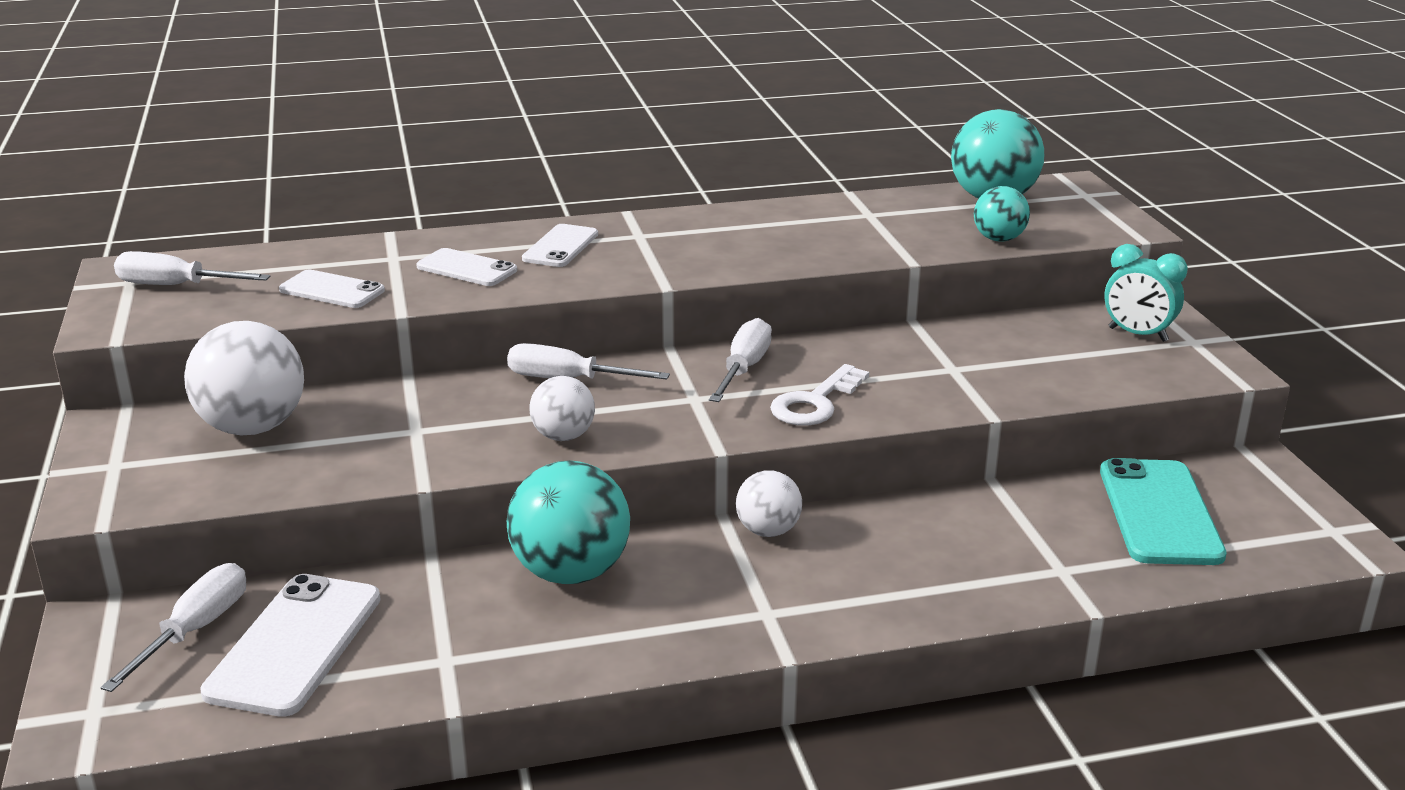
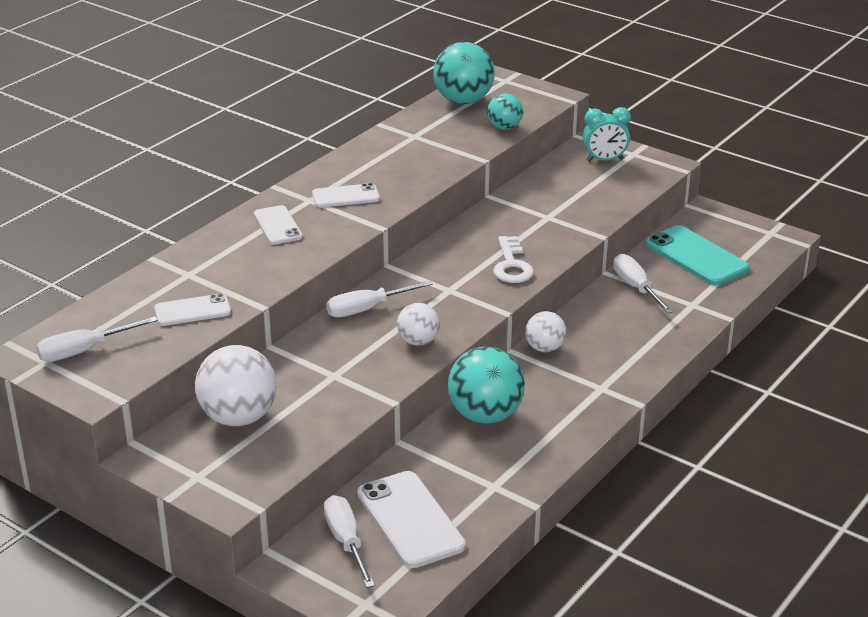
camera: 40 degrees left, 5 degrees up
white phone [416,248,517,286] -> white phone moved to [312,183,380,207]
white screwdriver [709,318,772,402] -> white screwdriver moved to [613,254,674,314]

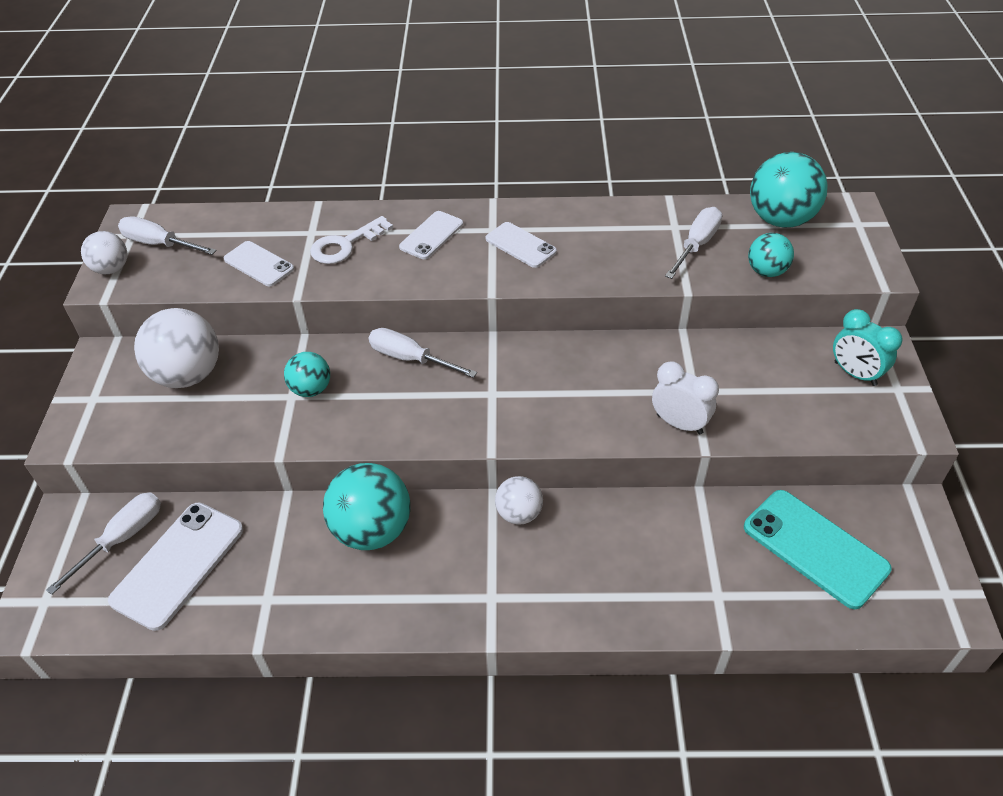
camera: 55 degrees right, 15 degrees up
white ball [397,303,440,346] -> white ball moved to [81,231,127,274]
white key [493,236,534,283] -> white key moved to [310,216,393,264]
white screwdriver [613,254,674,314] -> white screwdriver moved to [665,207,722,279]
turquoise phone [645,225,749,285] -> turquoise phone turned 60 degrees counterclockwise [744,490,892,609]
none -> turquoise ball [284,352,330,397]
none -> white clock [652,361,719,434]

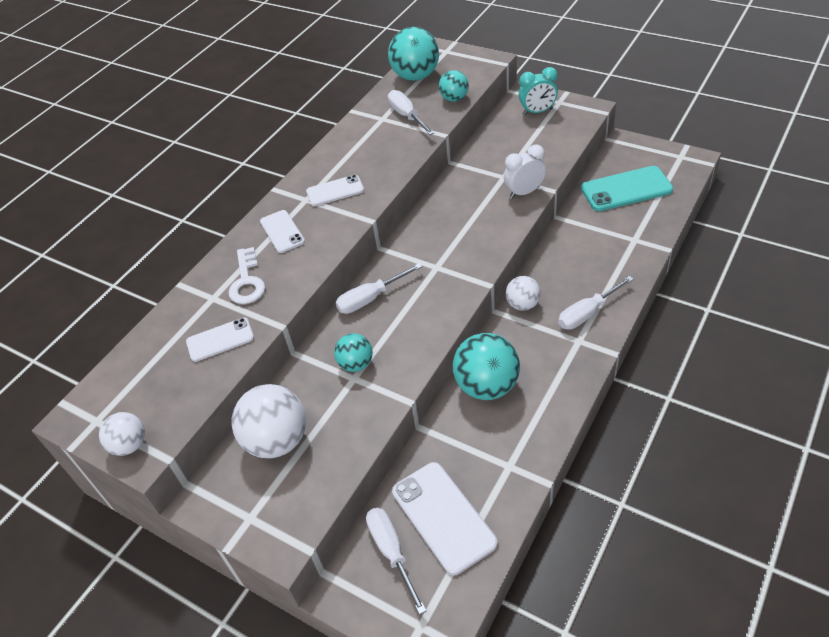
camera: 55 degrees left, 0 degrees up
white screwdriver [118,216,217,255] -> white screwdriver moved to [558,276,634,330]

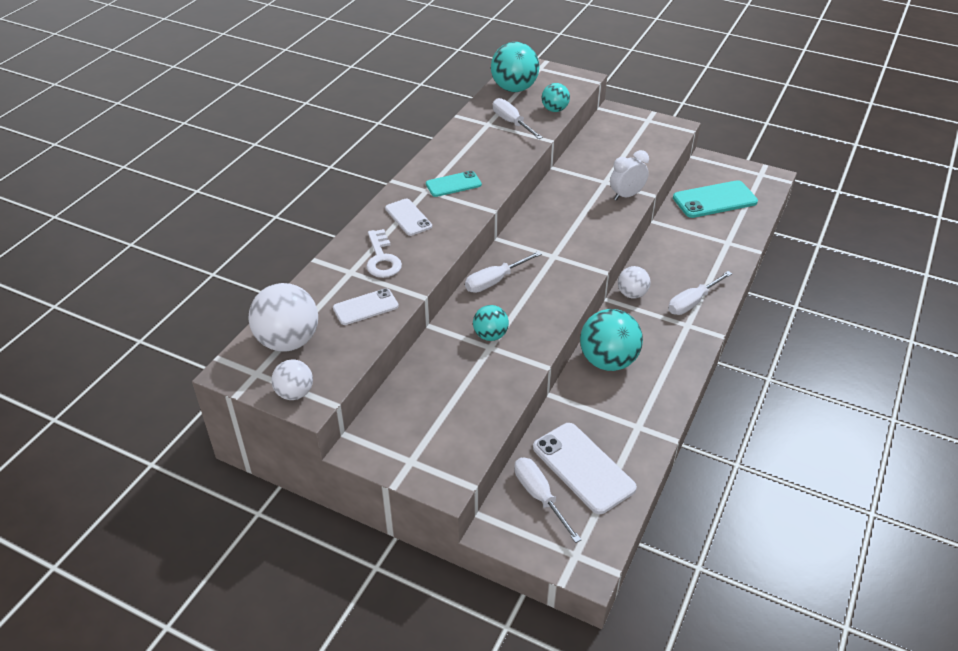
camera: 10 degrees left, 5 degrees down
white ball [232,384,306,458] -> white ball moved to [249,283,318,351]
white phone [306,175,364,206] -> turquoise phone [426,171,482,197]
turquoise clock [519,67,558,115] -> none

